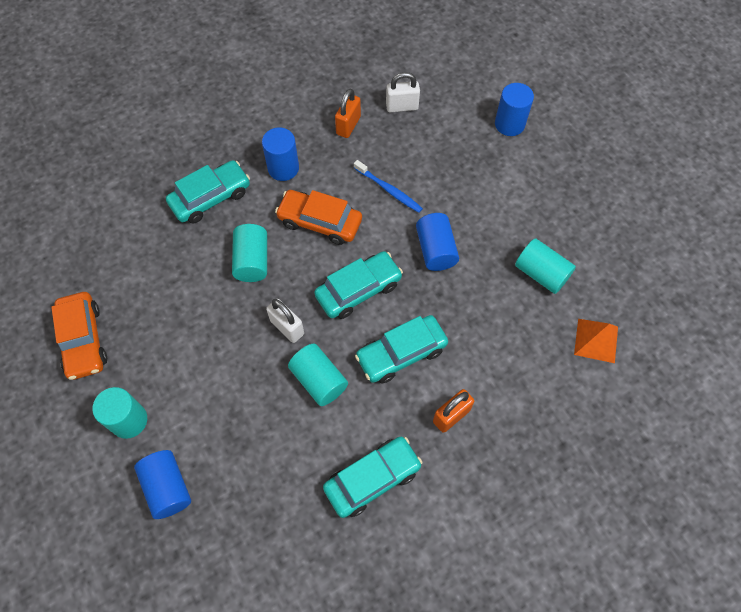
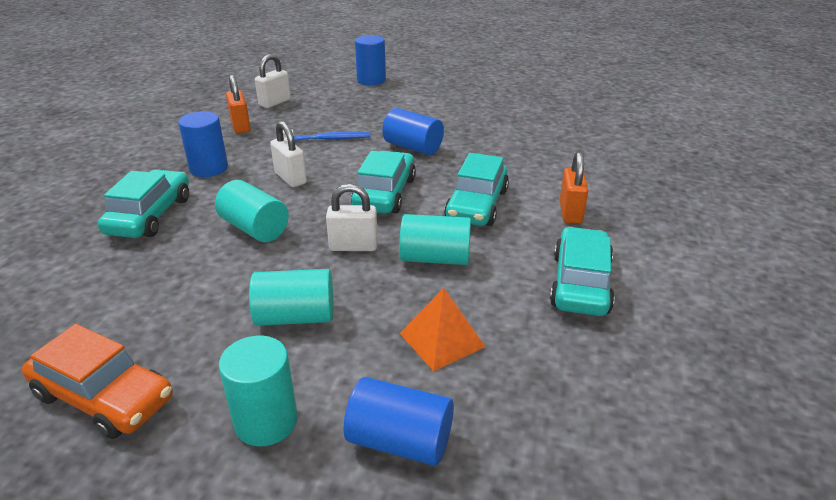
camera: 45 degrees left, 30 degrees down
orange car [275,190,362,245] -> white padlock [270,121,307,187]
turquoise cylinder [515,238,576,294] -> turquoise cylinder moved to [249,269,333,326]
orange pyramid [574,319,618,363] -> orange pyramid moved to [400,288,486,371]

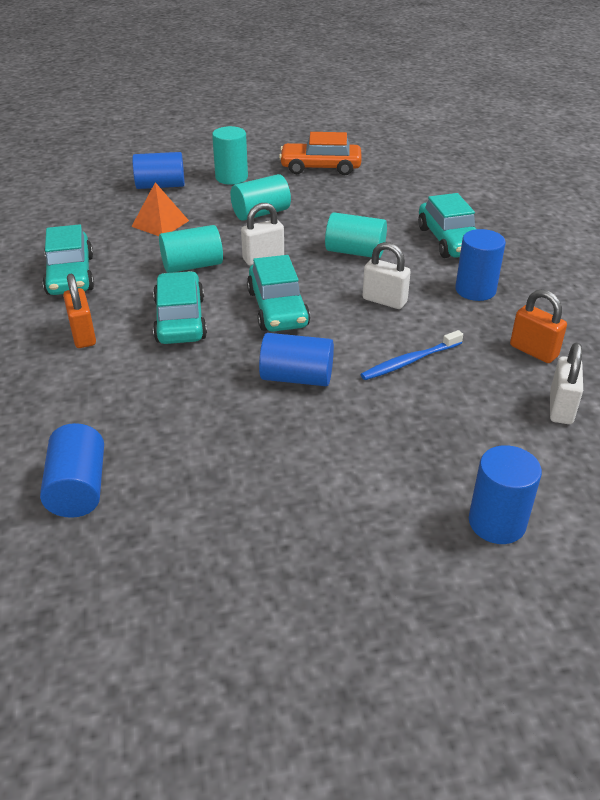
camera: 155 degrees right, 5 degrees up
none -> blue cylinder [40,423,104,518]

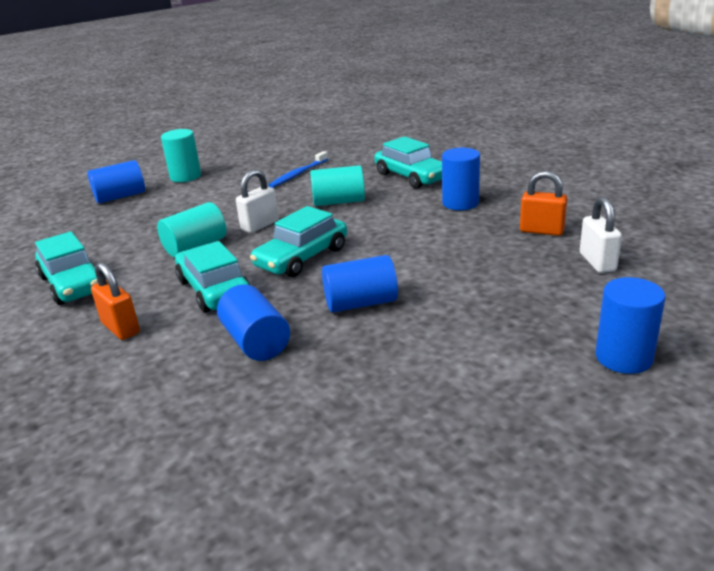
camera: 20 degrees left, 10 degrees down
blue cylinder [40,423,104,518] -> blue cylinder moved to [217,284,290,361]
orange pyramid [131,182,189,236] -> none
turquoise cylinder [231,174,291,221] -> none
turquoise car [247,255,310,332] -> turquoise car turned 75 degrees clockwise [250,206,347,277]
orange car [279,132,362,175] -> none
blue toothbrush [360,330,463,380] -> blue toothbrush moved to [269,151,328,188]
white padlock [362,242,411,309] -> none

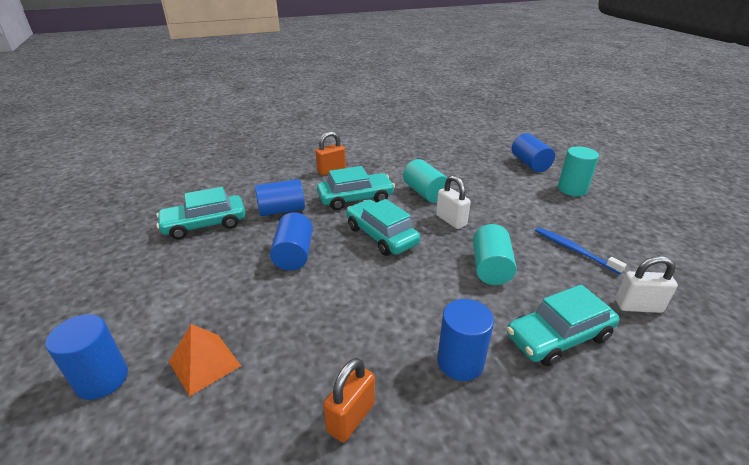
camera: 100 degrees right, 5 degrees up
turquoise car [35,231,98,305] -> turquoise car moved to [156,187,245,240]
white padlock [580,197,622,273] -> white padlock moved to [615,256,678,313]
none -> orange pyramid [169,324,241,397]

